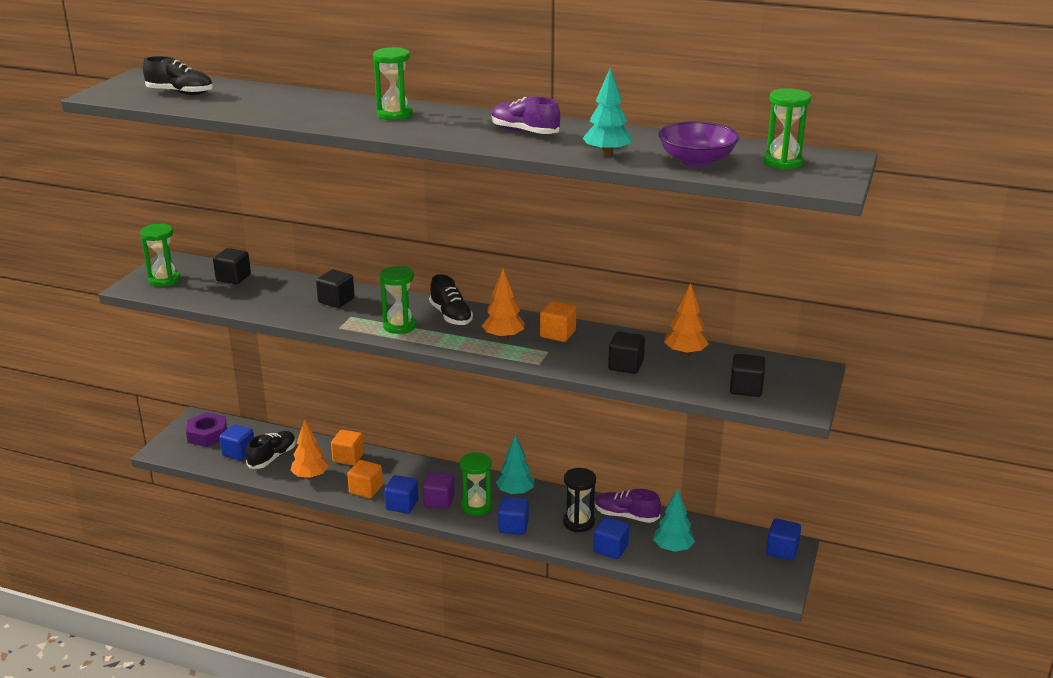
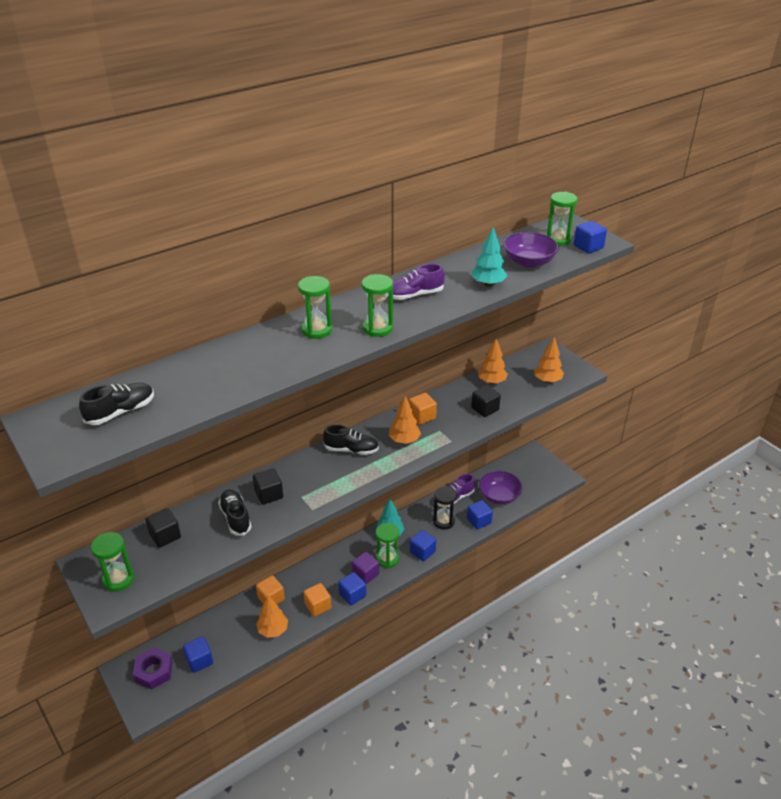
camera: 55 degrees left, 10 degrees up
black shoe [246,431,296,469] -> black shoe moved to [218,490,252,536]
green hourglass [380,266,417,334] -> green hourglass moved to [362,274,393,337]
turquoise tree [653,489,695,552] -> purple bowl [479,471,522,505]
black cube [730,354,765,397] -> orange tree [534,337,564,383]
blue cube [766,518,801,560] -> blue cube moved to [574,221,607,254]

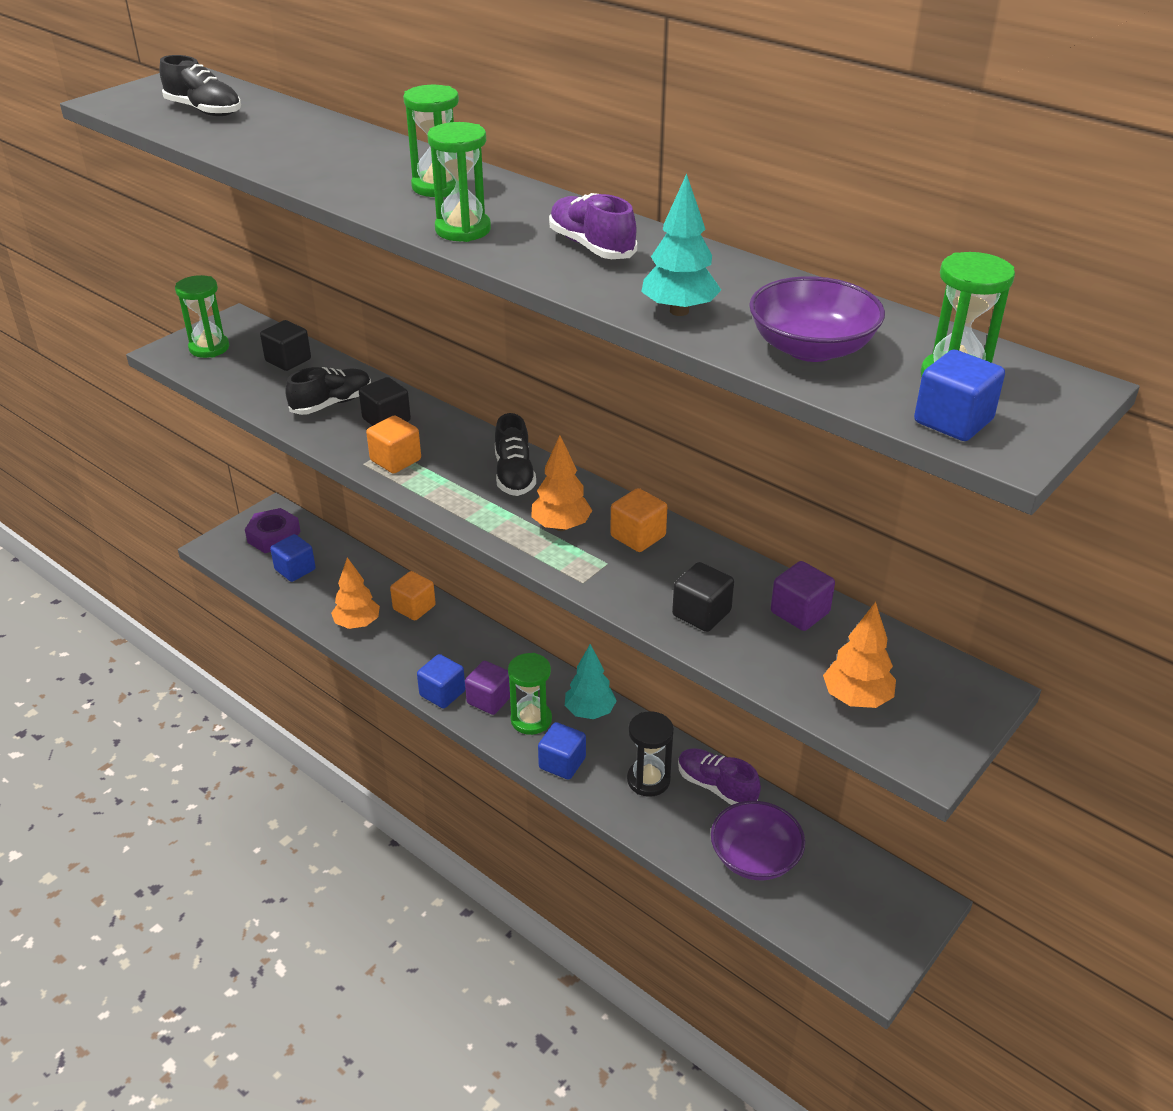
camera: 75 degrees right, 0 degrees up
orange cube [303,583,331,617] -> orange cube moved to [366,415,421,474]
blue cube [467,500,493,529] -> none
orange tree [478,338,508,384] -> purple cube [771,561,835,631]

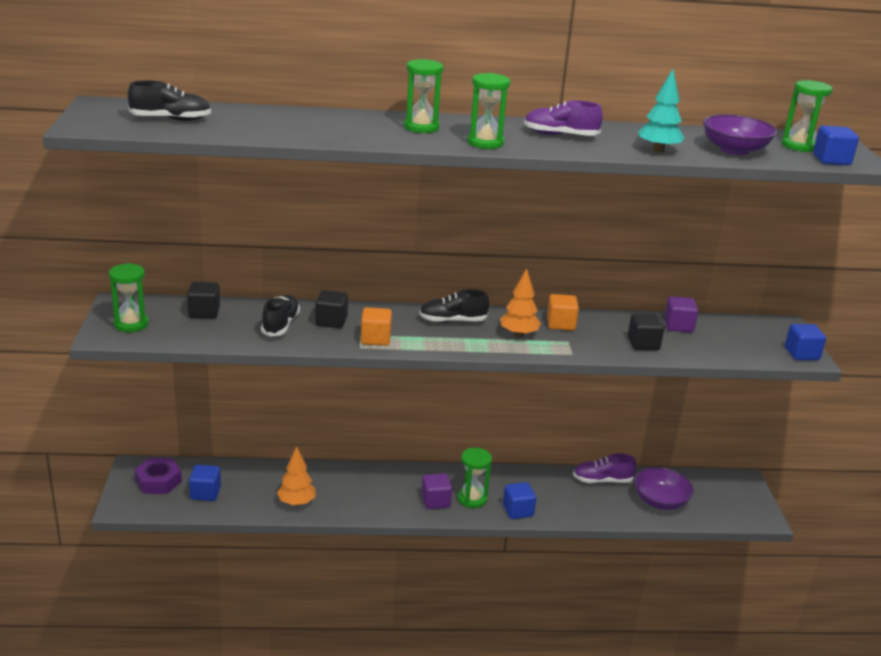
camera: 45 degrees left, 10 degrees down
orange cube [390,571,436,621] -> none
blue cube [417,654,465,708] -> blue cube moved to [785,324,826,360]
black shoe [495,413,536,496] -> black shoe turned 135 degrees clockwise [419,289,489,323]
turquoise tree [565,644,617,719] -> none
black hourglass [627,711,674,797] -> none
orange tree [823,602,896,708] -> none

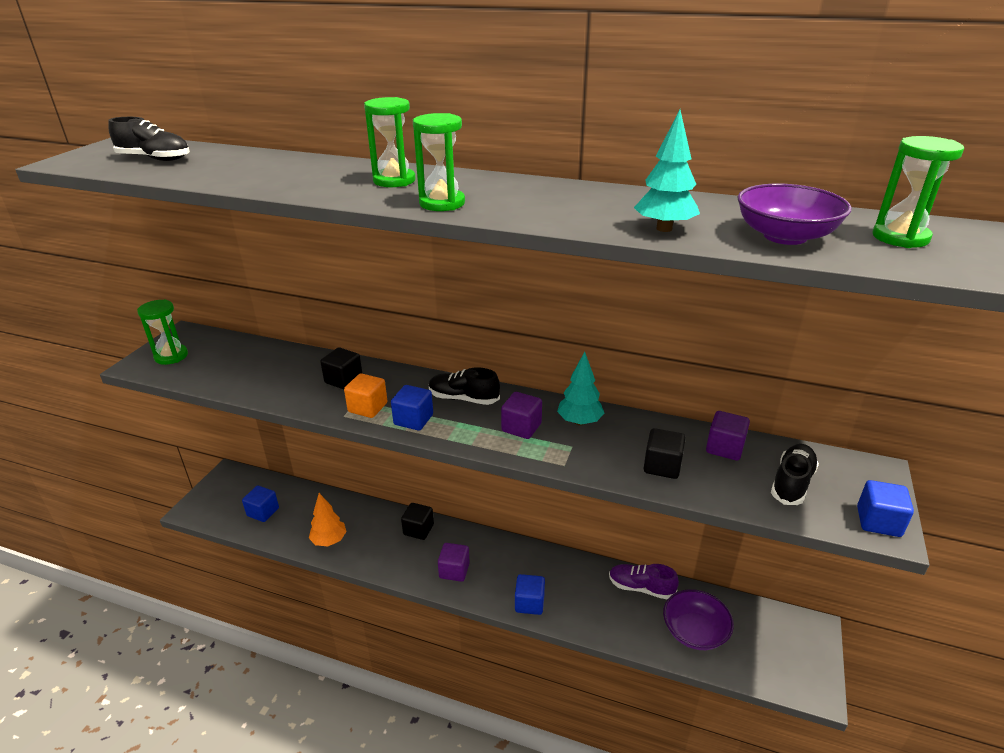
camera: 25 degrees right, 5 degrees up
purple nut [134,458,182,494] -> none
black cube [187,282,220,319] -> black cube moved to [401,503,434,540]
black shoe [261,295,300,337] -> black shoe moved to [771,444,819,505]
green hourglass [458,448,492,508] -> none
orange tree [500,268,541,337] -> purple cube [501,392,542,439]
purple shoe [524,100,603,136] -> none
orange cube [547,294,579,331] -> turquoise tree [557,352,604,426]
blue cube [813,126,859,165] -> blue cube moved to [391,385,433,430]

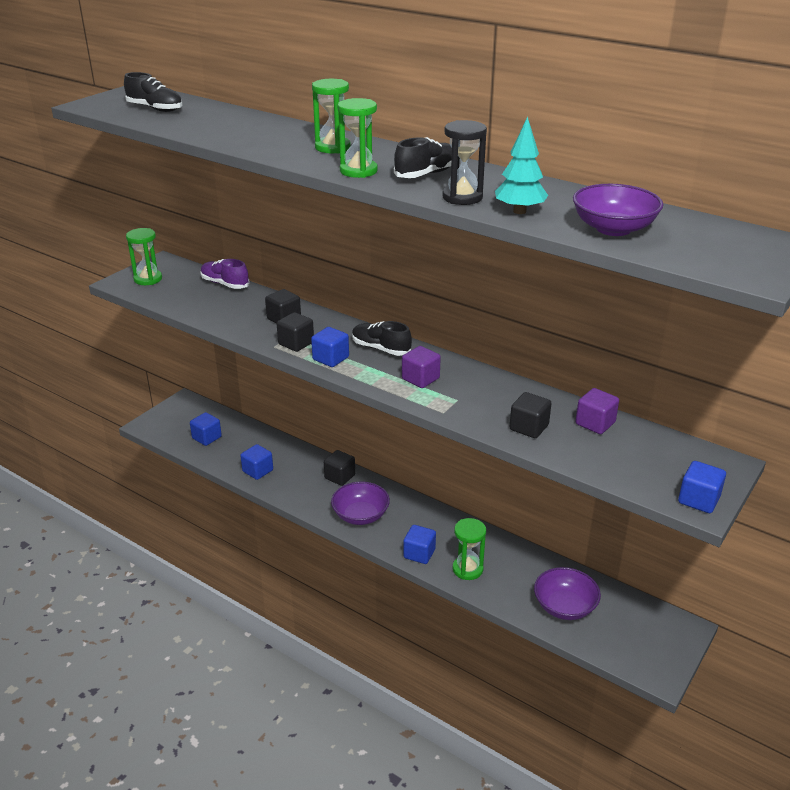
camera: 15 degrees right, 0 degrees up
orange tree [309,493,347,546] -> blue cube [240,444,273,480]
orange cube [344,373,387,418] -> black cube [277,312,314,352]
purple cube [438,543,470,582] -> purple bowl [331,482,390,525]
turquoise tree [557,352,604,426] -> none
purple shoe [609,564,679,599] -> purple shoe moved to [200,259,250,289]
black shoe [771,444,819,505] -> black shoe moved to [394,137,452,178]
green hourglass [872,136,964,248] -> green hourglass moved to [453,518,486,580]
none -> black hourglass [443,120,487,205]

